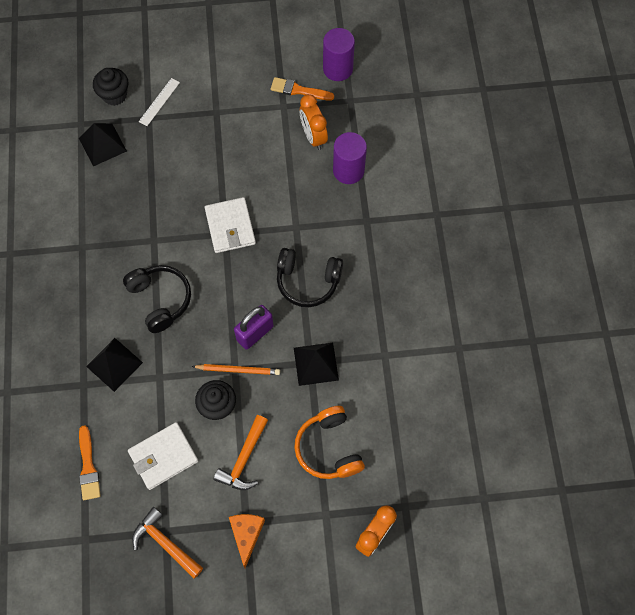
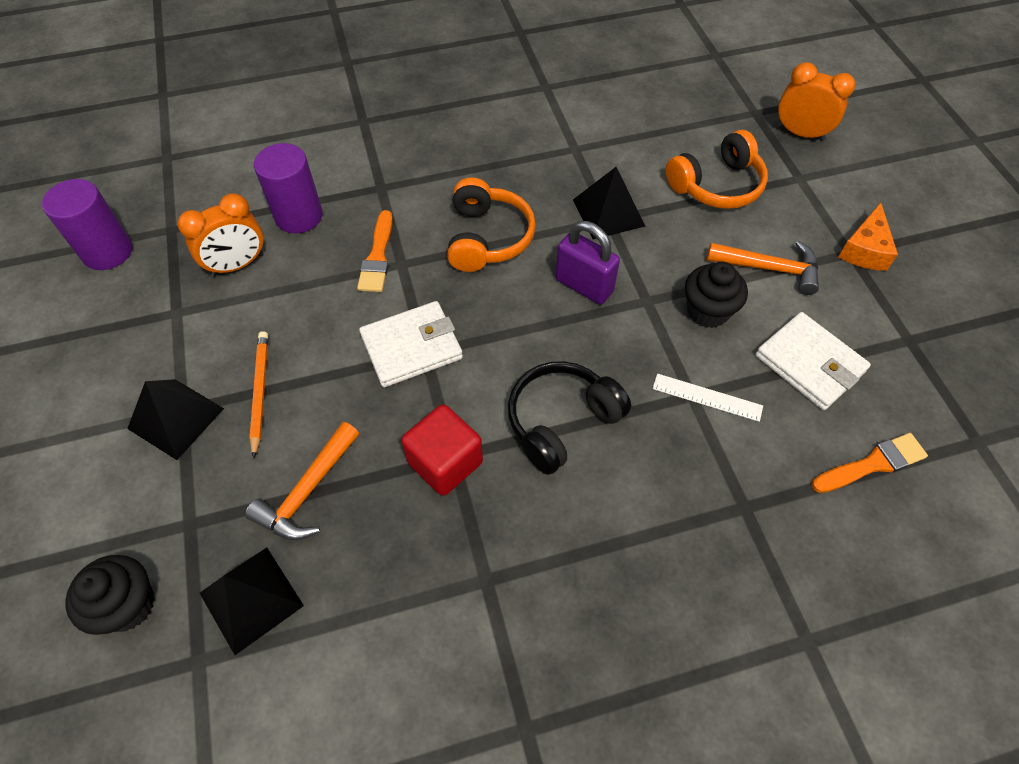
camera: 100 degrees left, 10 degrees down
black pyramid [86,338,143,392] -> black pyramid moved to [127,379,224,460]
orange hammer [132,507,203,579] -> orange hammer moved to [245,422,359,540]
white ruler [139,78,180,126] -> white ruler moved to [652,374,763,422]
orange pencil [192,364,280,375] -> orange pencil moved to [249,331,268,459]
orange cheese [229,514,265,568] -> orange cheese turned 60 degrees counterclockwise [838,203,898,271]
orange brush [271,77,334,101] -> orange brush moved to [357,210,393,292]
black headphones [277,248,343,307] -> orange headphones [447,177,536,272]
none -> red cube [401,404,483,496]

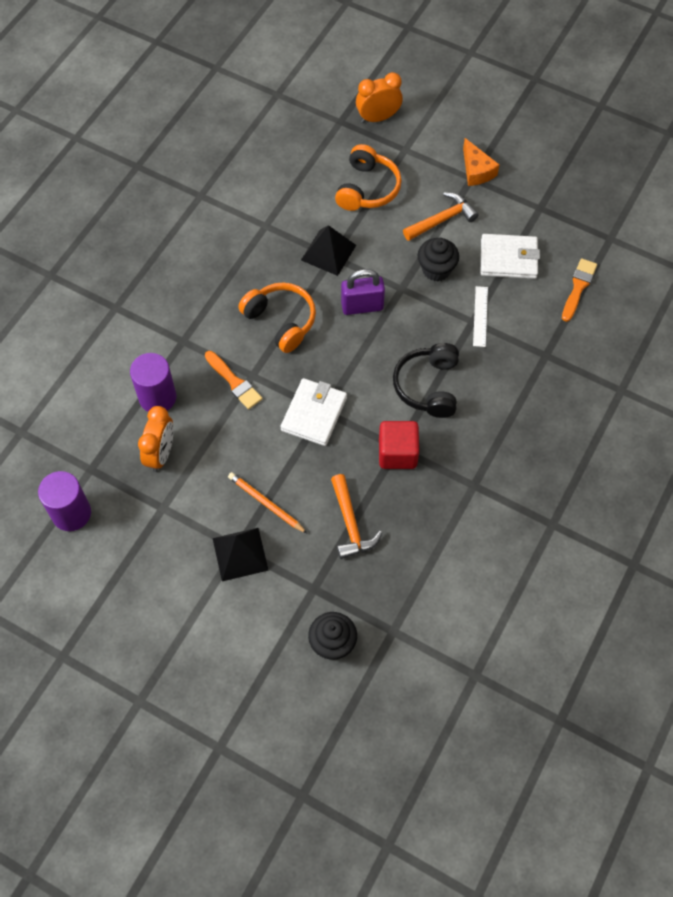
camera: 45 degrees left, 5 degrees up
black pyramid [200,547,304,655] -> none
white ruler [652,374,763,422] -> white ruler turned 60 degrees counterclockwise [473,286,488,347]

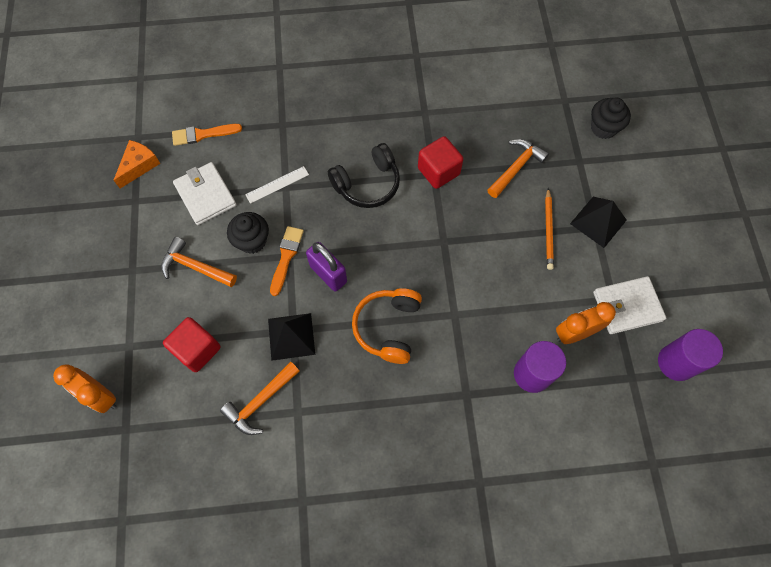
camera: 125 degrees left, 5 degrees up
orange brush [205,351,262,409] -> orange brush moved to [270,226,304,296]
white wallet [281,378,347,446] -> white wallet moved to [593,276,666,334]
orange headphones [335,144,402,211] -> red cube [163,317,220,372]
orange cheese [463,138,499,186] -> orange cheese moved to [113,140,161,188]
none -> orange hammer [220,362,300,435]

